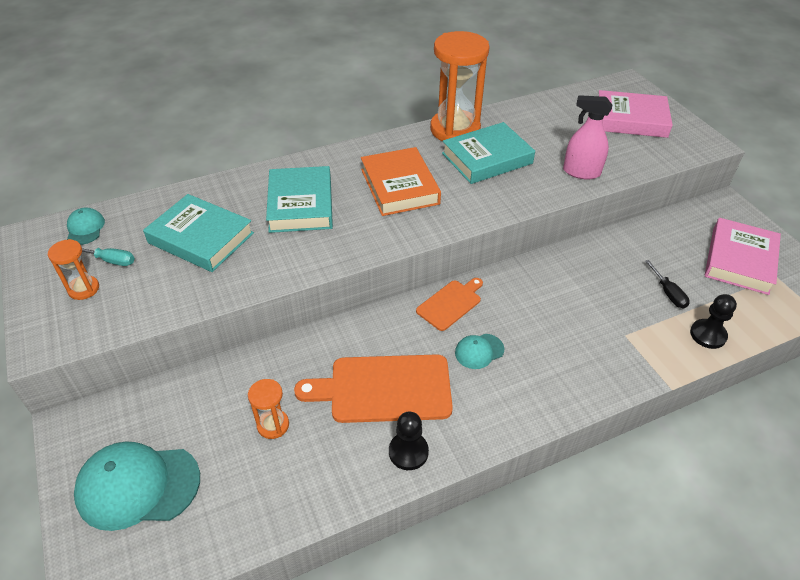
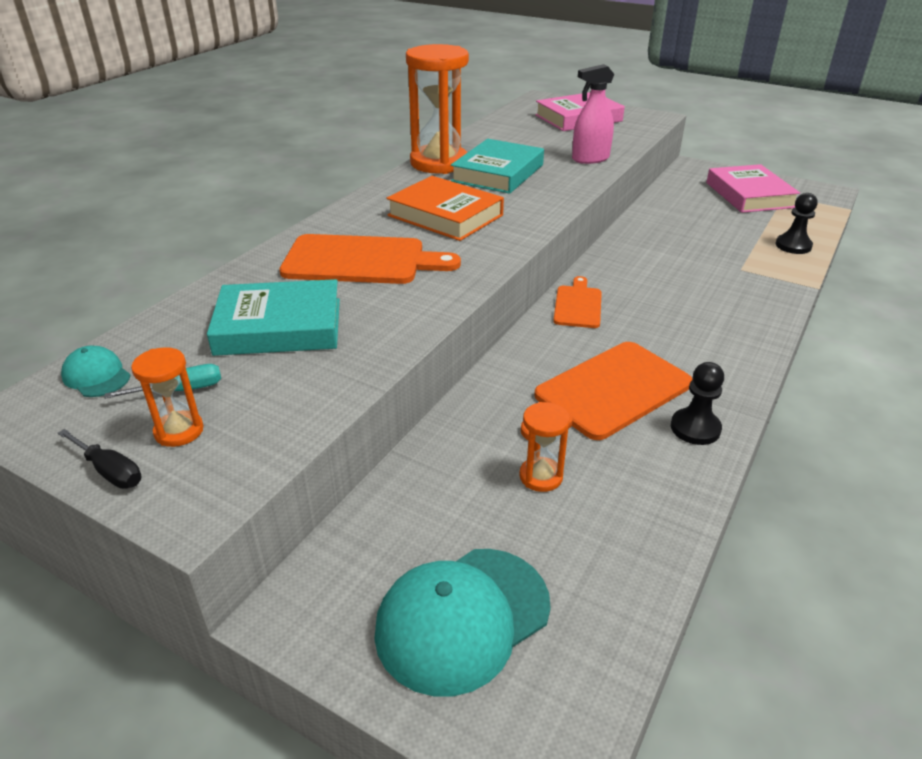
camera: 35 degrees left, 10 degrees down
turquoise book [266,166,333,233] -> orange cutting board [279,234,461,284]
turquoise cap [455,334,505,369] -> none
black screwdriver [645,260,690,309] -> black screwdriver moved to [58,429,142,489]

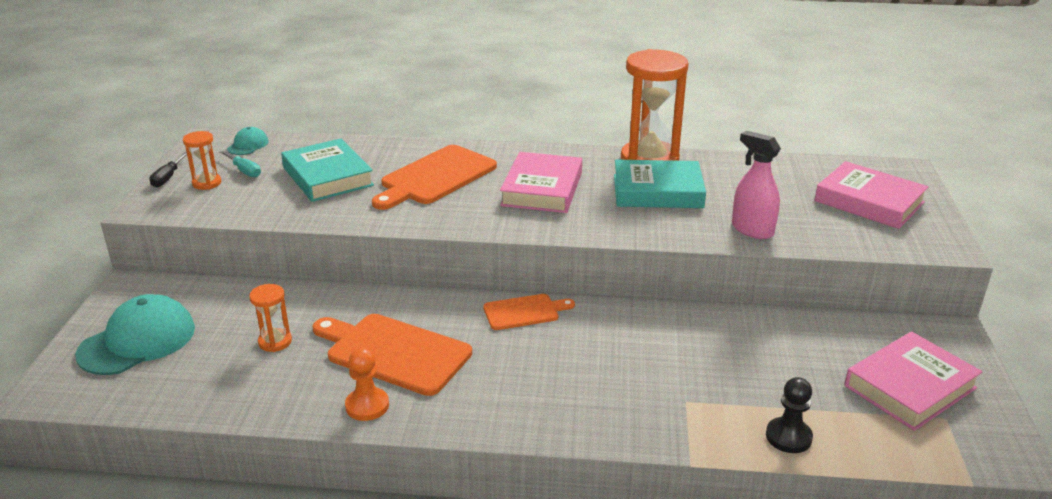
camera: 65 degrees right, 5 degrees down
orange cutting board [279,234,461,284] -> orange cutting board turned 60 degrees clockwise [372,145,497,210]
turquoise cap [374,549,551,696] -> turquoise cap turned 105 degrees clockwise [75,294,195,375]
orange book [386,176,504,241] -> pink book [500,152,582,213]
black pawn [671,362,724,445] -> orange pawn [345,348,389,421]

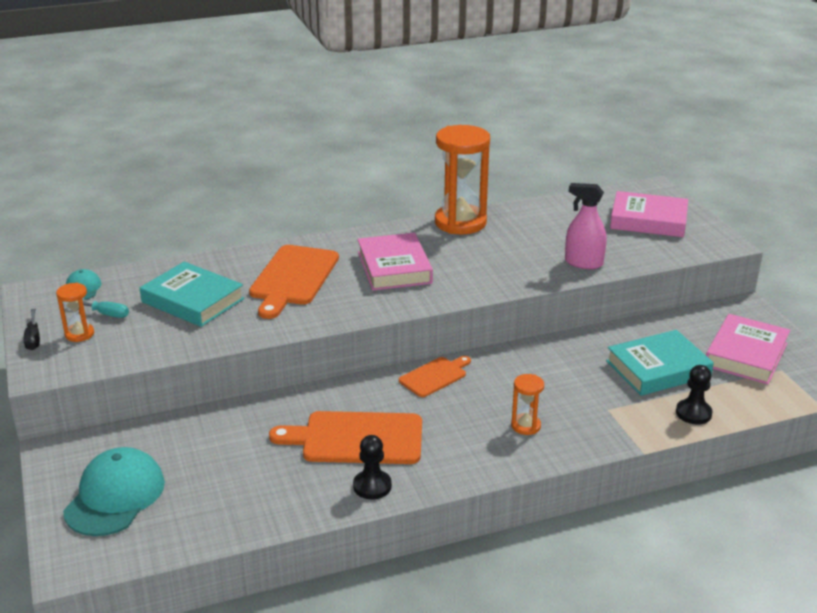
camera: 25 degrees left, 0 degrees up
orange hourglass [249,284,292,352] -> orange hourglass moved to [511,374,544,435]
orange pawn [345,348,389,421] -> black pawn [353,435,392,500]
turquoise book [614,160,706,208] -> turquoise book moved to [606,330,714,396]

